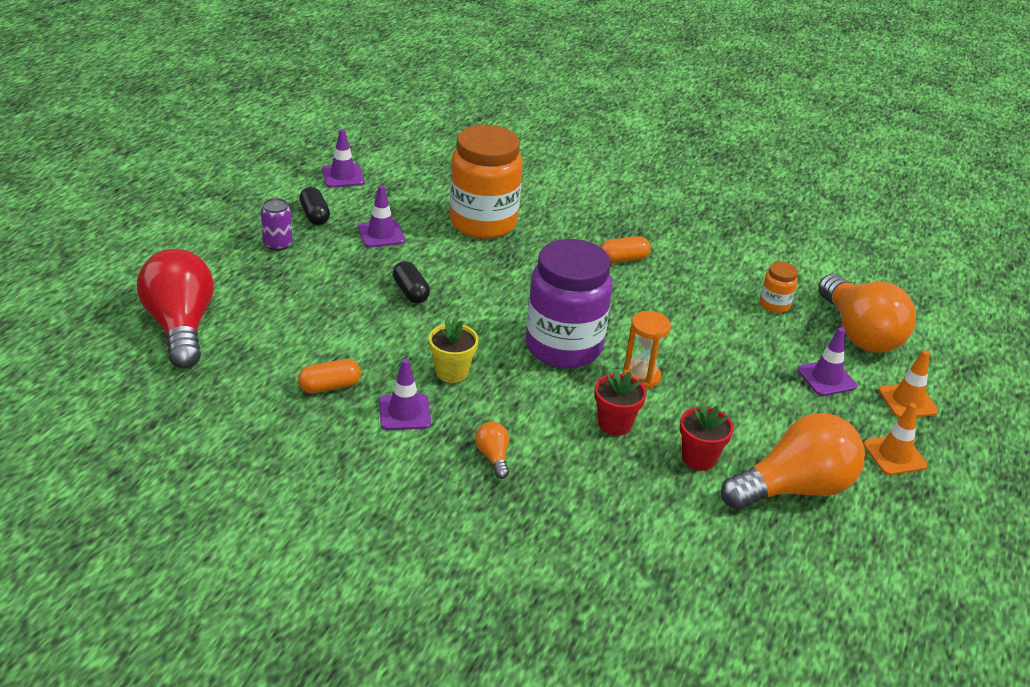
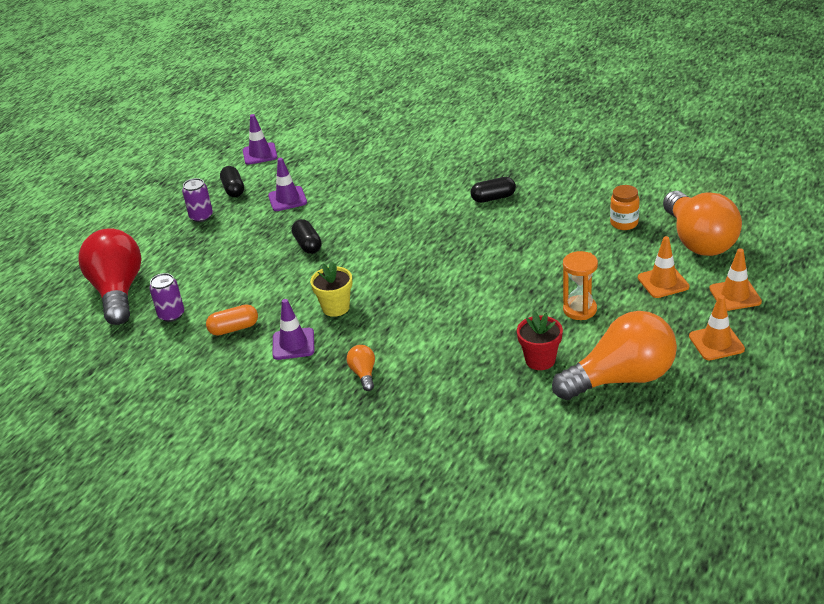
camera: 10 degrees right, 0 degrees up
orange jar [449,125,523,239] -> none
purple jar [526,239,612,368] -> none
red flower pot [594,368,647,436] -> none
orange capsule [600,236,651,263] -> black capsule [471,177,516,203]
orange hourglass [623,311,671,389] -> orange hourglass moved to [563,251,598,320]
purple traffic cone [798,327,857,396] -> orange traffic cone [638,236,690,298]
none -> purple can [149,273,184,322]

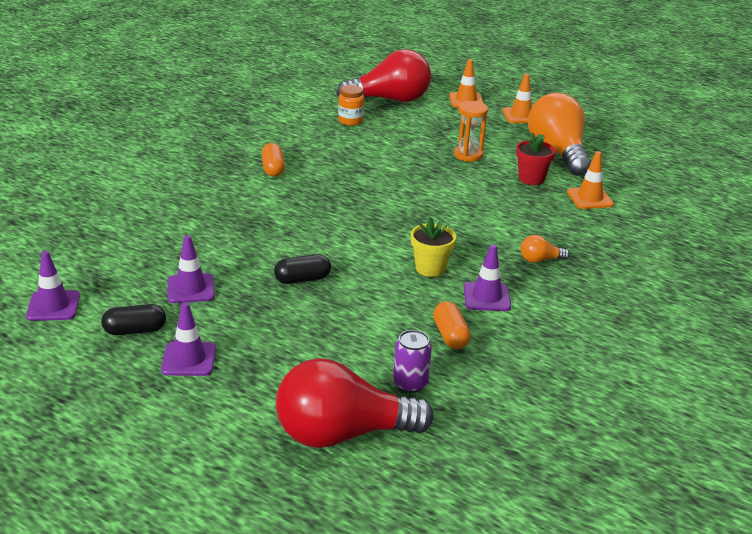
camera: 90 degrees left, 5 degrees down
purple can [182,178,213,222] -> purple traffic cone [161,302,216,376]
black capsule [471,177,516,203] -> orange capsule [261,143,285,177]
orange traffic cone [638,236,690,298] -> orange traffic cone moved to [567,151,614,209]
orange light bulb [663,191,742,256] -> red light bulb [337,49,431,102]

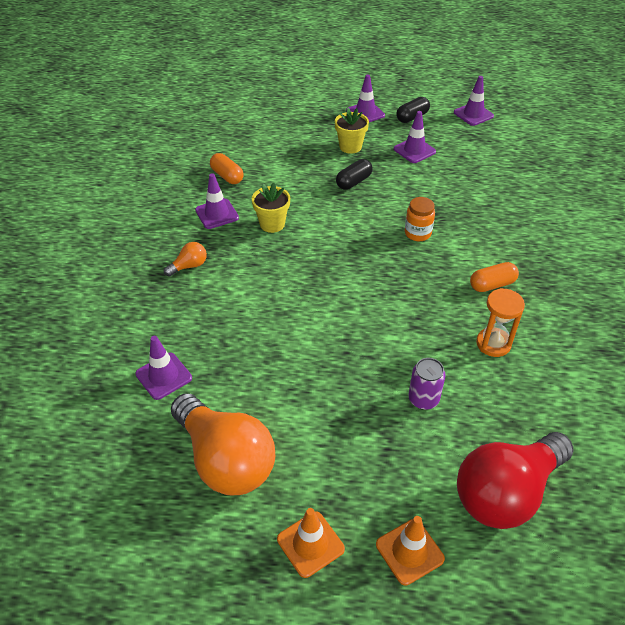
camera: 155 degrees right, 15 degrees up
orange capsule [261,143,285,177] -> orange capsule turned 75 degrees counterclockwise [470,262,519,292]
red light bulb [276,358,434,448] -> none
orange jar [338,85,364,126] -> orange jar moved to [405,197,435,241]
purple can [393,330,432,393] -> purple can moved to [408,358,446,410]
orange hourglass [454,101,488,162] -> orange hourglass moved to [476,288,525,357]
red flower pot [516,133,556,185] -> none
orange traffic cone [567,151,614,209] -> purple traffic cone [135,336,192,400]
none -> yellow flower pot [335,108,369,154]

